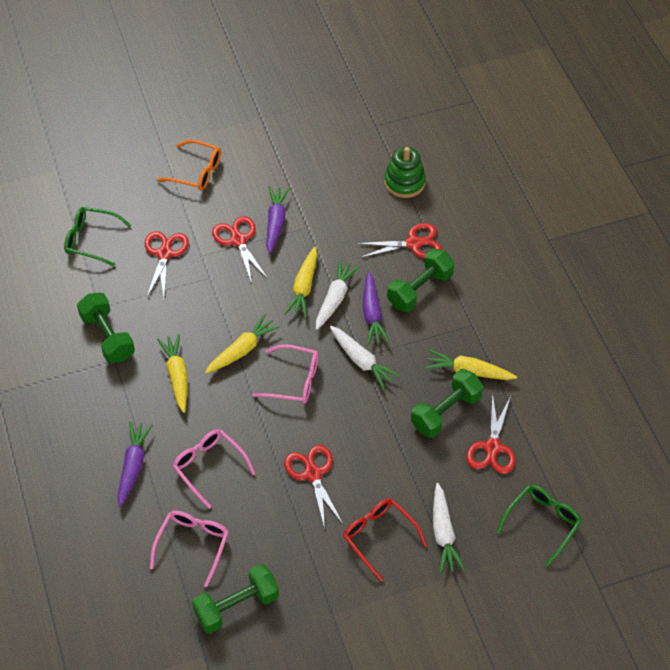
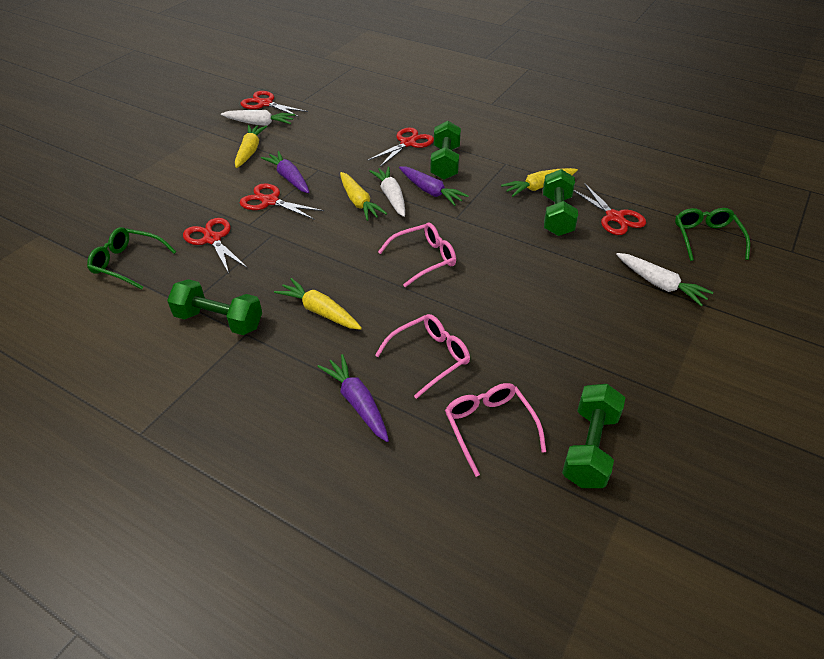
camera: 40 degrees left, 10 degrees down
green glasses [64,207,131,266] -> green glasses turned 45 degrees clockwise [87,227,176,289]
orange glasses [156,140,221,191] -> none
pink glasses [172,429,256,509] -> pink glasses turned 135 degrees clockwise [375,314,470,399]
yellow carrot [205,314,280,374] -> yellow carrot moved to [235,125,267,168]
red scissors [284,445,343,529] -> red scissors moved to [240,91,308,117]
white carrot [330,326,400,390] -> white carrot moved to [221,110,295,126]
red glasses [343,498,427,581] -> none
green stacking toy [384,147,426,198] -> none

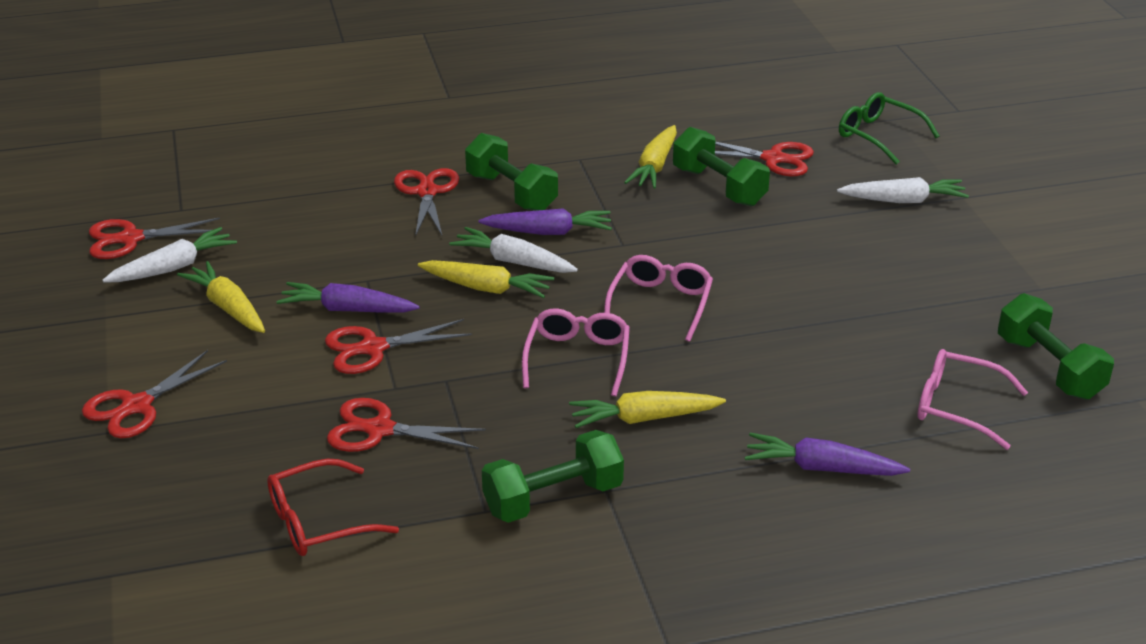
camera: 45 degrees left, 10 degrees down
green glasses [87,227,176,289] -> red glasses [267,459,399,556]
pink glasses [375,314,470,399] -> pink glasses moved to [522,308,630,397]
none -> red scissors [82,350,227,438]

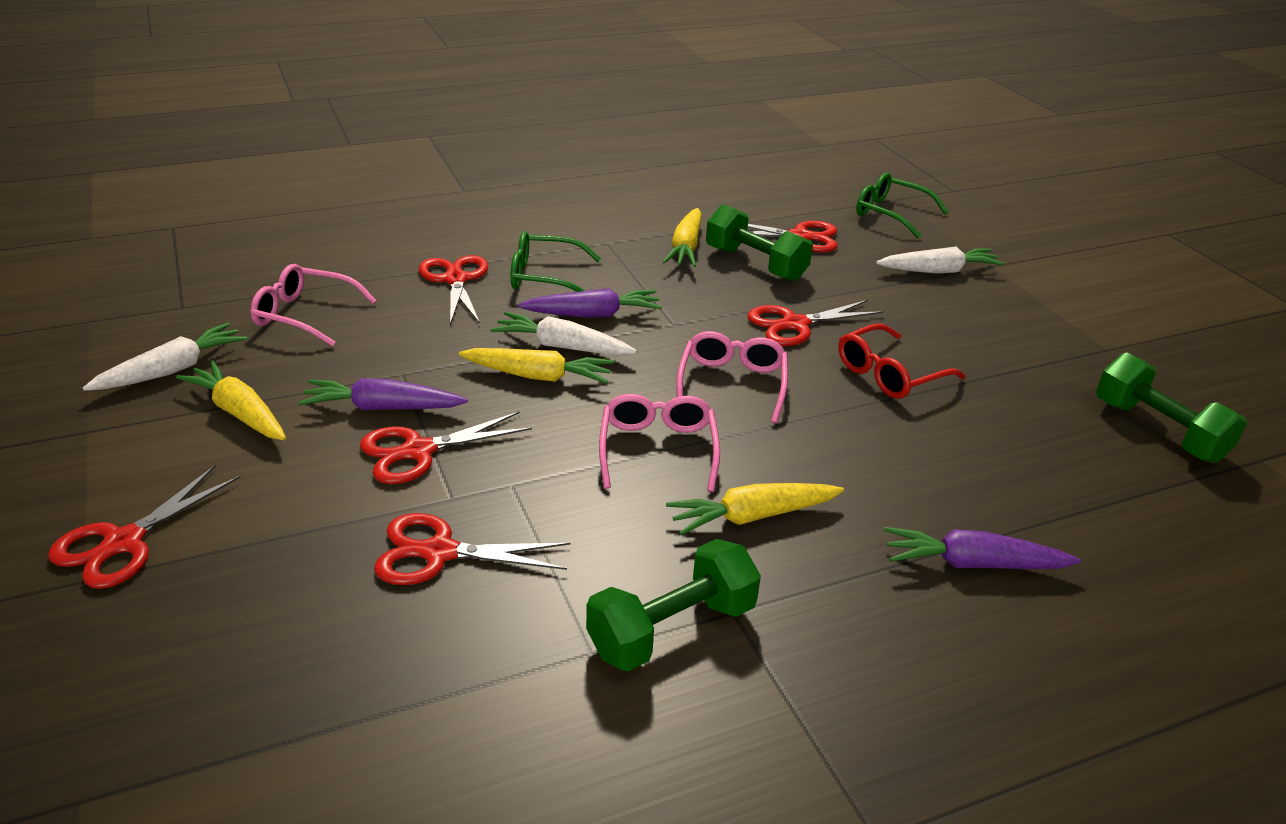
camera: 10 degrees left, 0 degrees up
red scissors [89,217,222,259] -> red scissors moved to [748,300,883,346]
red glasses [267,459,399,556] -> red glasses moved to [838,323,965,399]
green dumbbell [465,133,558,211] -> green glasses [511,231,601,292]
pink glasses [917,349,1028,450] -> pink glasses moved to [250,264,377,346]

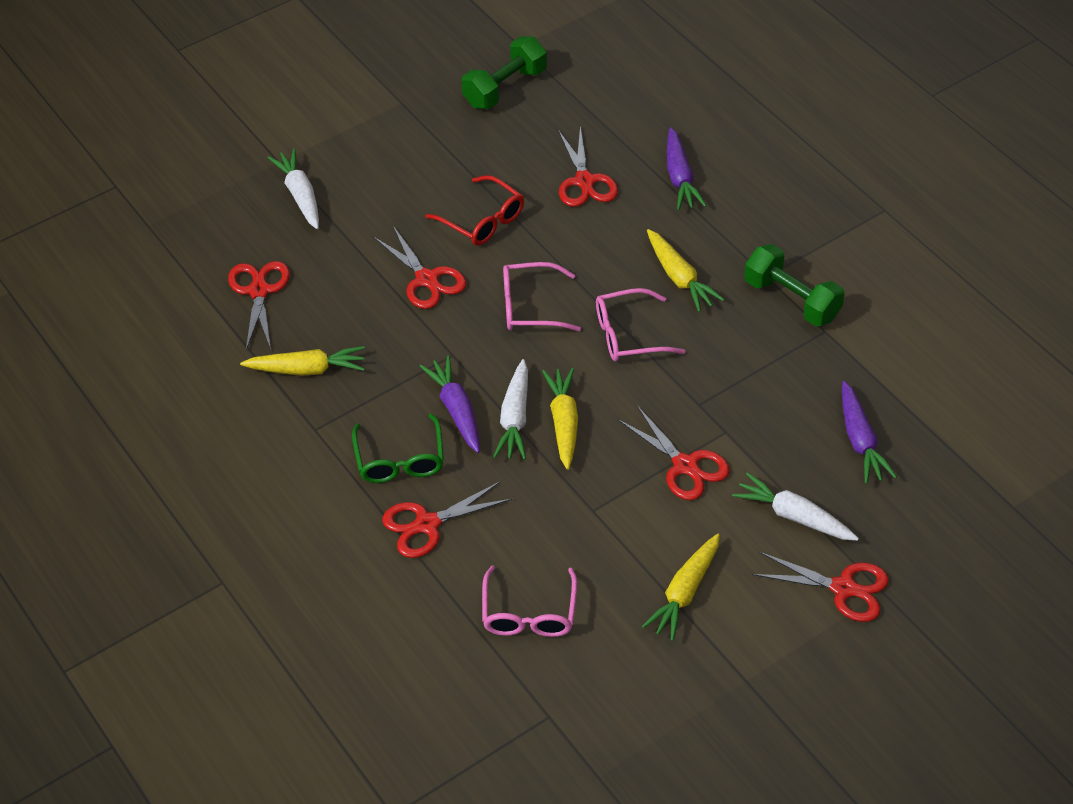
camera: 100 degrees left, 15 degrees up
white carrot [83,323,247,391] -> white carrot moved to [732,473,859,541]
purple carrot [298,378,468,410] -> purple carrot moved to [842,381,897,484]
red scissors [374,513,570,585] -> red scissors moved to [558,126,618,207]
green dumbbell [706,204,813,282] -> none
green glasses [856,172,948,239] -> none

